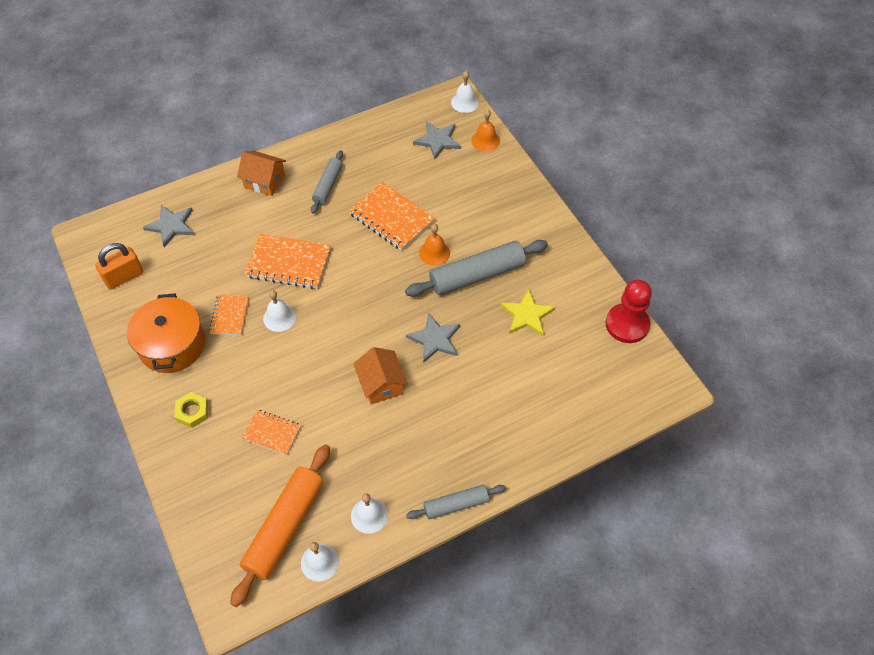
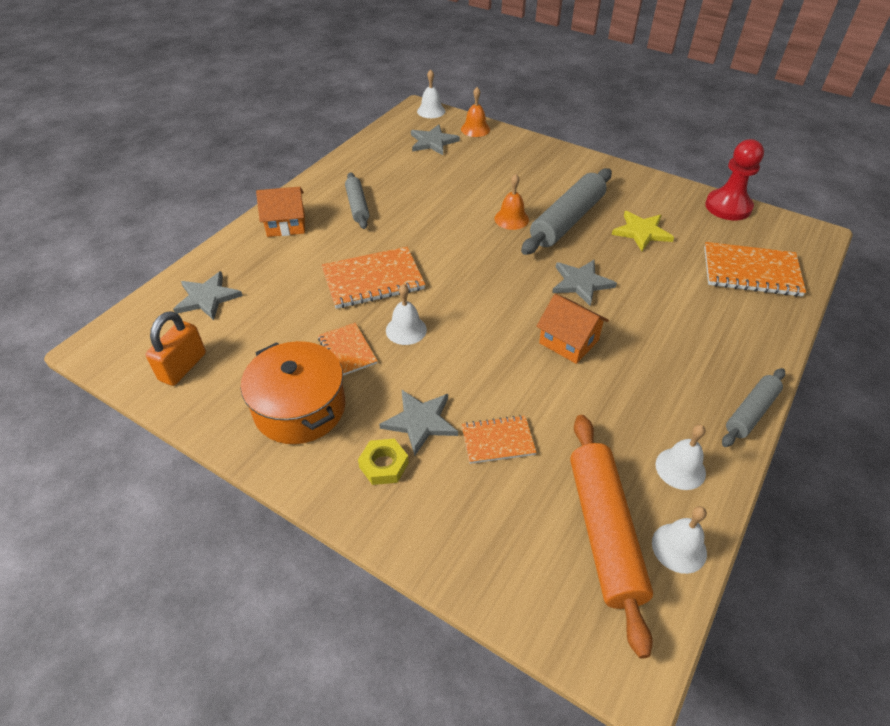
camera: 30 degrees left, 10 degrees down
orange notebook [349,182,435,251] -> orange notebook moved to [704,242,806,297]
none -> grey star [379,390,458,456]

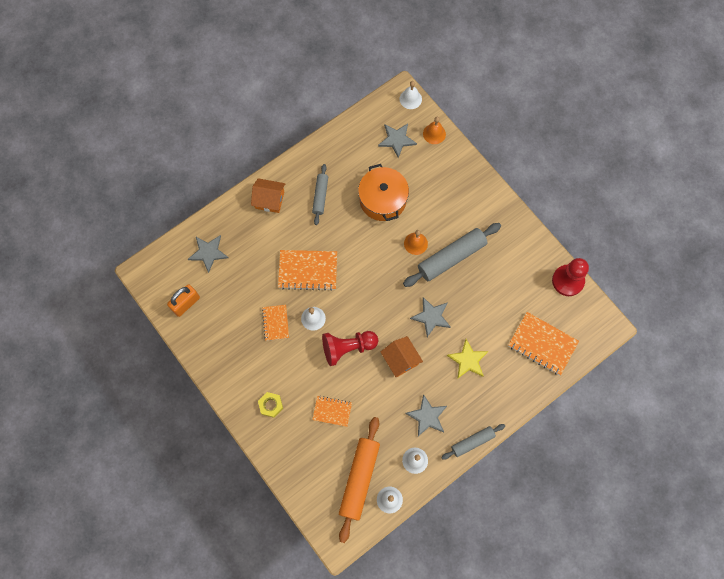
camera: 20 degrees right, 25 degrees up
orange pot [241,341,345,444] -> orange pot moved to [358,164,409,221]
grey star [379,390,458,456] -> grey star moved to [405,394,447,436]
yellow star [612,211,674,251] -> yellow star moved to [447,339,489,379]
none -> red pawn [322,331,378,366]

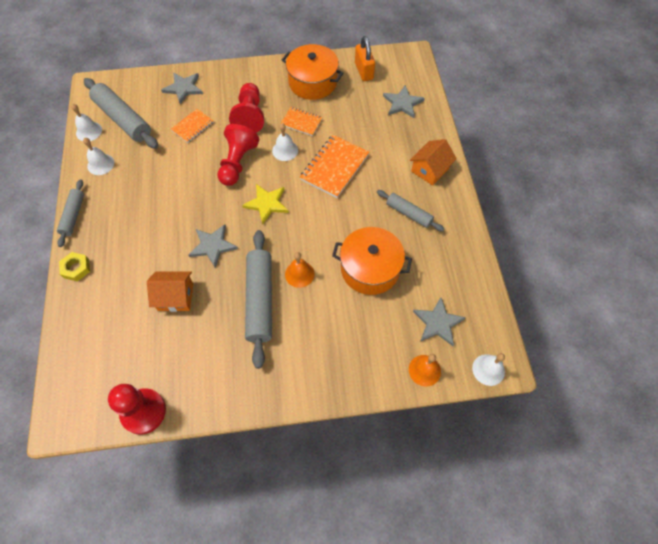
camera: 120 degrees right, 10 degrees down
yellow nut [258,392,283,418] -> yellow nut moved to [59,252,90,282]
orange rolling pin [339,417,380,543] -> grey rolling pin [84,78,158,149]
orange house [381,336,423,377] -> orange house moved to [147,271,193,312]
grey star [405,394,447,436] -> grey star moved to [161,73,203,104]
yellow star [447,339,489,379] -> yellow star moved to [242,184,289,224]
orange notebook [508,312,579,375] -> none
none -> red pawn [229,83,264,133]
none -> orange pot [282,44,344,100]

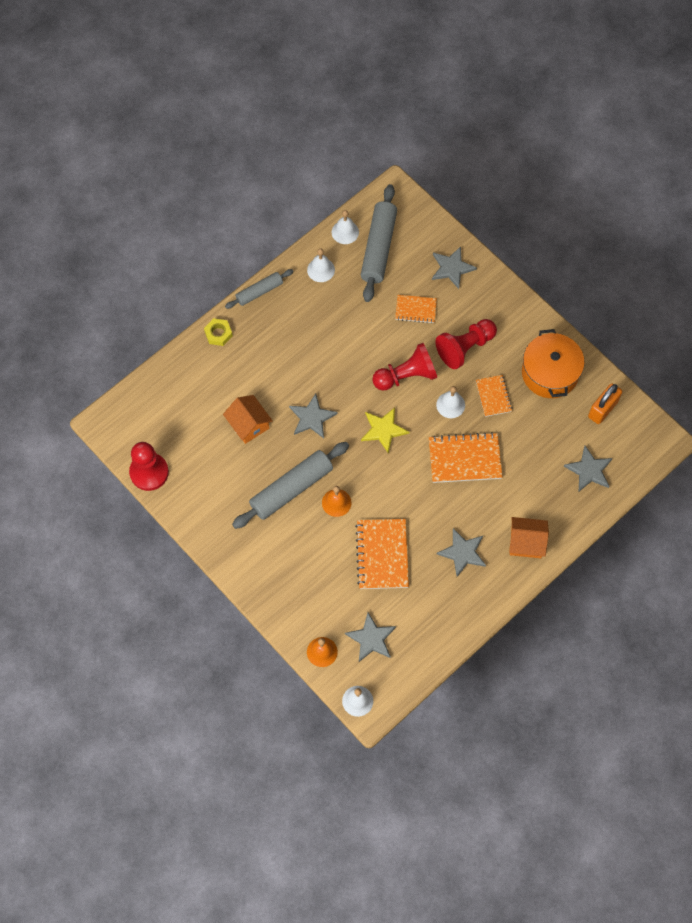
camera: 55 degrees right, 5 degrees up
orange pot [332,227,412,295] -> orange notebook [355,519,409,589]
grey rolling pin [377,190,444,232] -> grey star [437,528,486,577]

